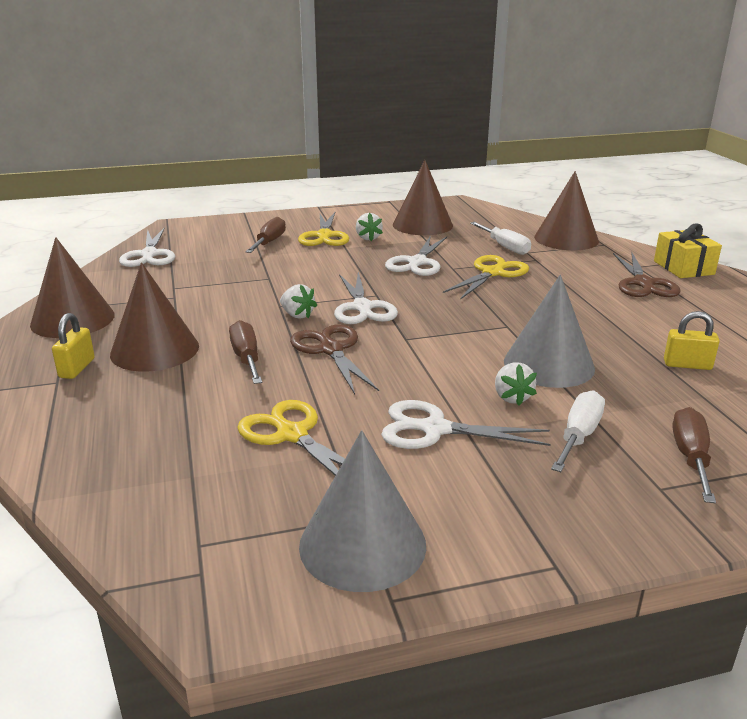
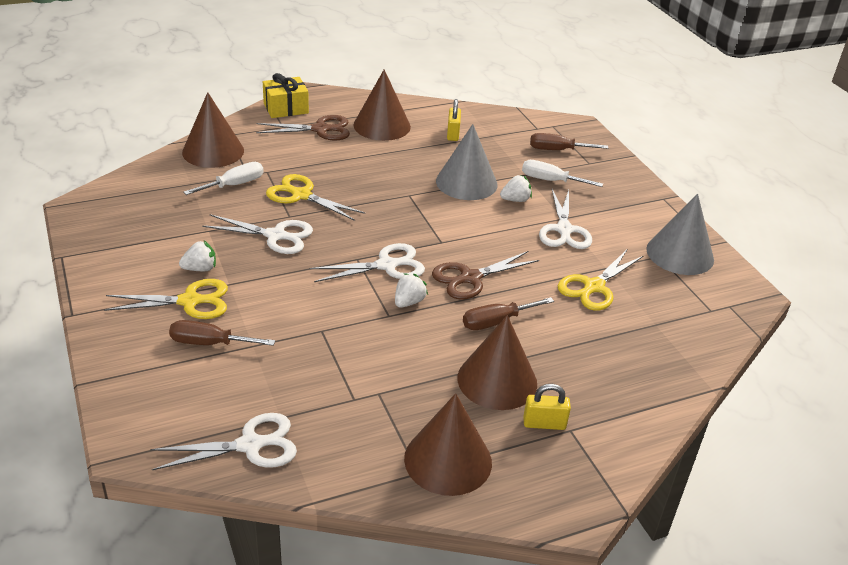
camera: 100 degrees left, 10 degrees up
brown cone [393,160,453,235] -> brown cone moved to [353,69,411,141]

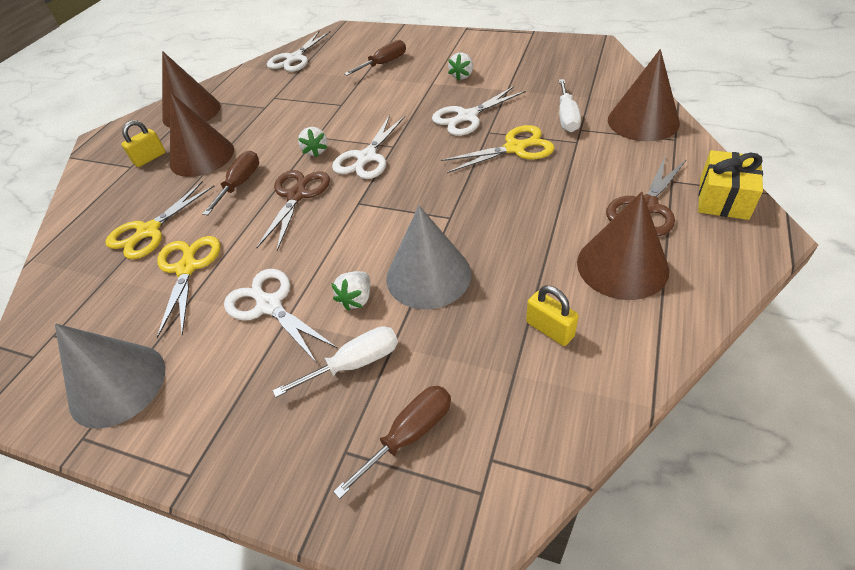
camera: 140 degrees right, 10 degrees up
yellow scissors [104,279,228,319] -> yellow scissors moved to [105,181,214,259]

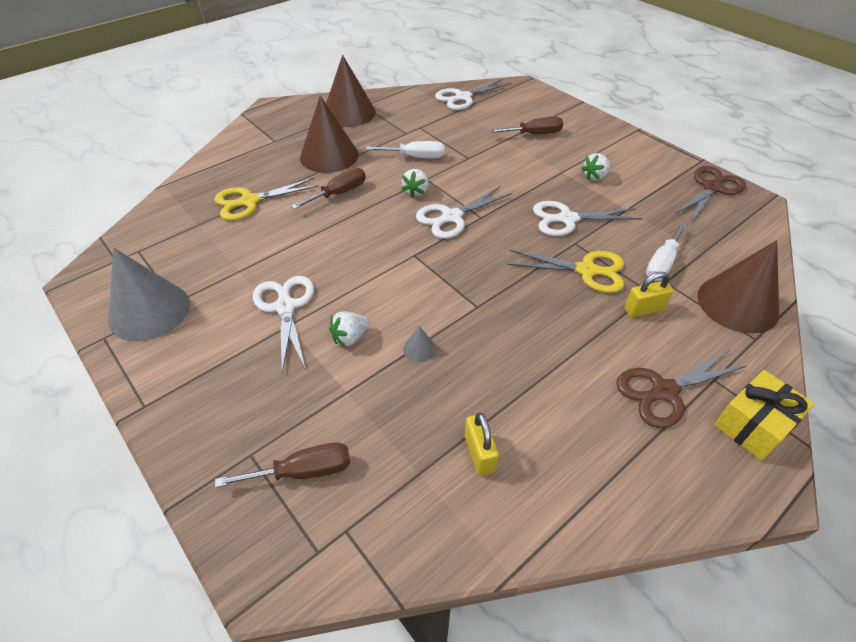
camera: 25 degrees right, 0 degrees up
yellow padlock [121,120,166,167] -> yellow padlock moved to [624,272,673,317]
yellow scissors [157,236,221,339] -> none
brown scissors [256,170,330,251] -> brown scissors moved to [675,166,746,223]
white screwdriver [273,326,398,398] -> white screwdriver moved to [366,141,445,158]
grey cone [386,205,471,309] -> grey cone [403,326,436,362], size x0.40
brown cone [577,192,669,300] -> none

